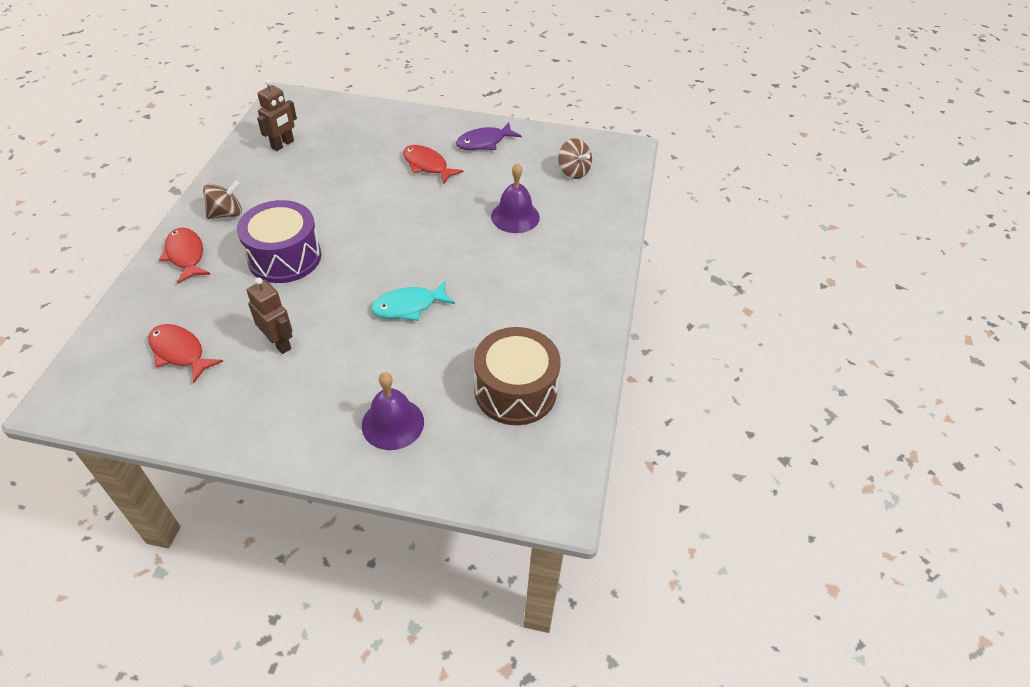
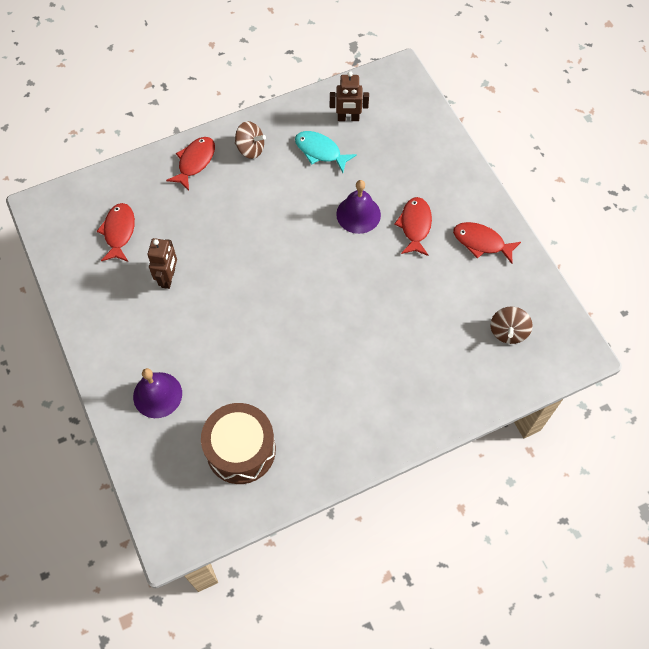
camera: 55 degrees right, 15 degrees up
purple drum [237,200,321,283] -> none
turquoise fish [371,281,455,321] -> turquoise fish moved to [295,131,357,173]
purple fish [456,122,521,150] -> red fish [453,222,521,264]
purple bell [491,163,540,233] -> purple bell moved to [336,180,381,234]

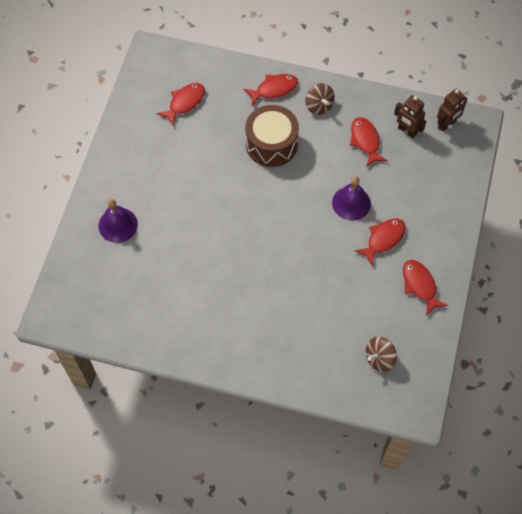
camera: 40 degrees right, 0 degrees up
brown robot [147,238,177,289] -> brown robot moved to [437,89,467,132]
brown drum [201,403,276,484] -> brown drum moved to [245,105,299,167]
turquoise fish [295,131,357,173] -> red fish [350,117,388,167]

